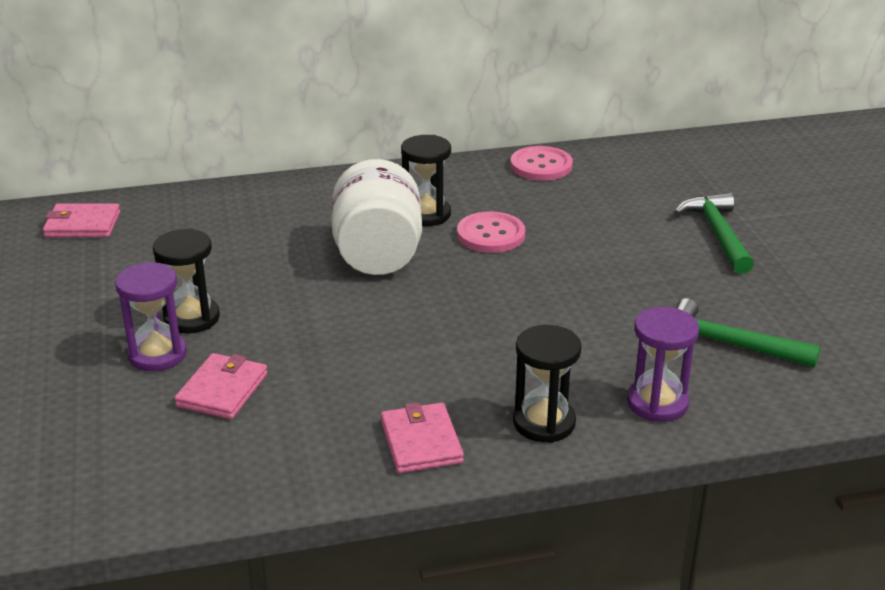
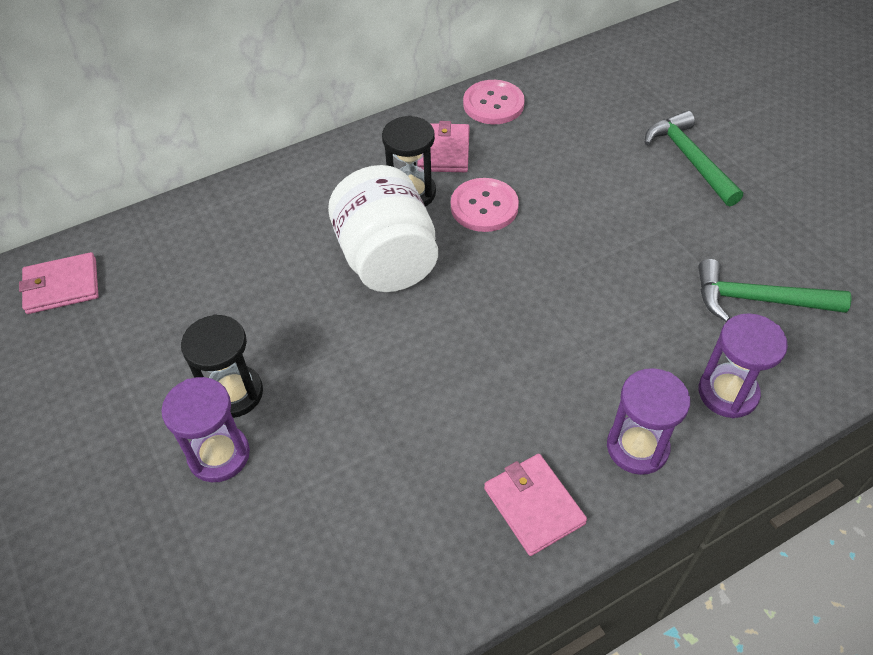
camera: 15 degrees left, 20 degrees up
pink wallet [174,353,268,419] -> pink wallet moved to [417,121,470,172]
black hourglass [513,325,582,443] -> purple hourglass [607,368,690,475]

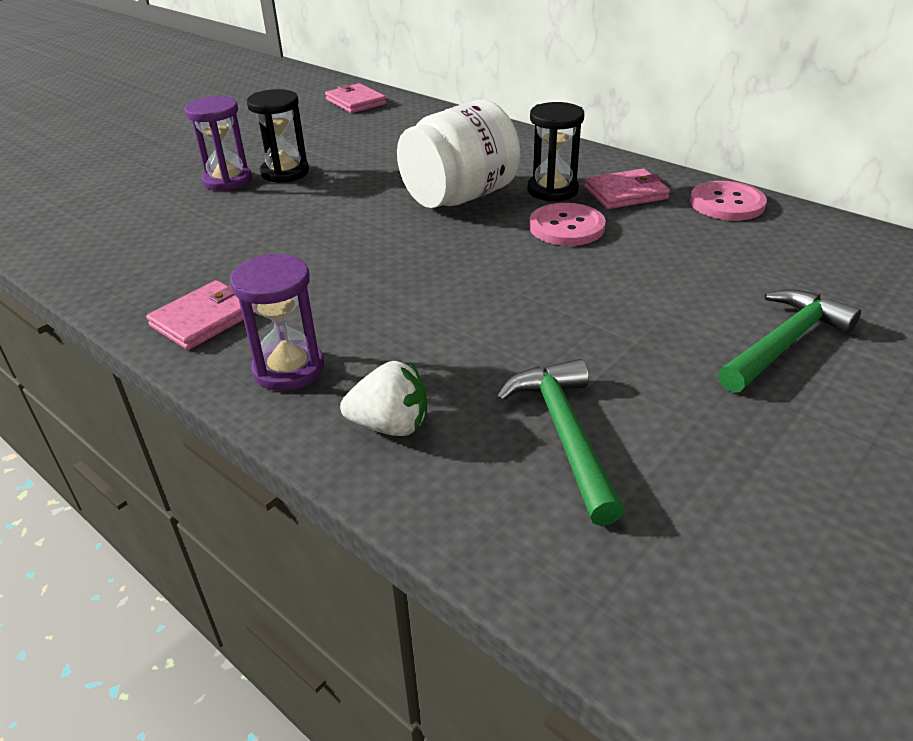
camera: 70 degrees right, 15 degrees down
purple hourglass [698,313,788,418] -> white strawberry [340,361,427,436]

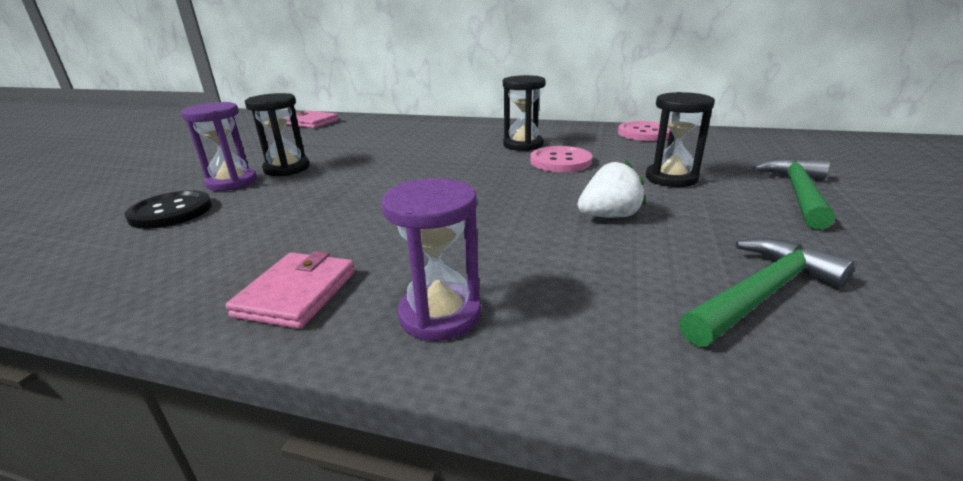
camera: 25 degrees left, 10 degrees down
white strawberry [340,361,427,436] -> white strawberry moved to [578,160,646,218]
white jar [397,100,520,208] -> none
green hammer [496,359,625,526] -> green hammer turned 90 degrees clockwise [679,238,855,347]
pink wallet [584,169,670,209] -> none
none -> black button [124,190,212,229]
none -> black hourglass [646,92,715,187]

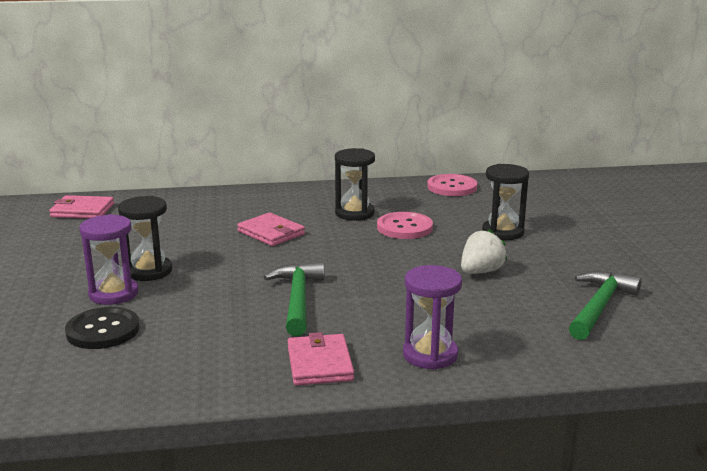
camera: 25 degrees left, 5 degrees down
green hammer [752,158,835,230] -> green hammer moved to [264,262,324,336]
none -> pink wallet [237,213,305,246]

